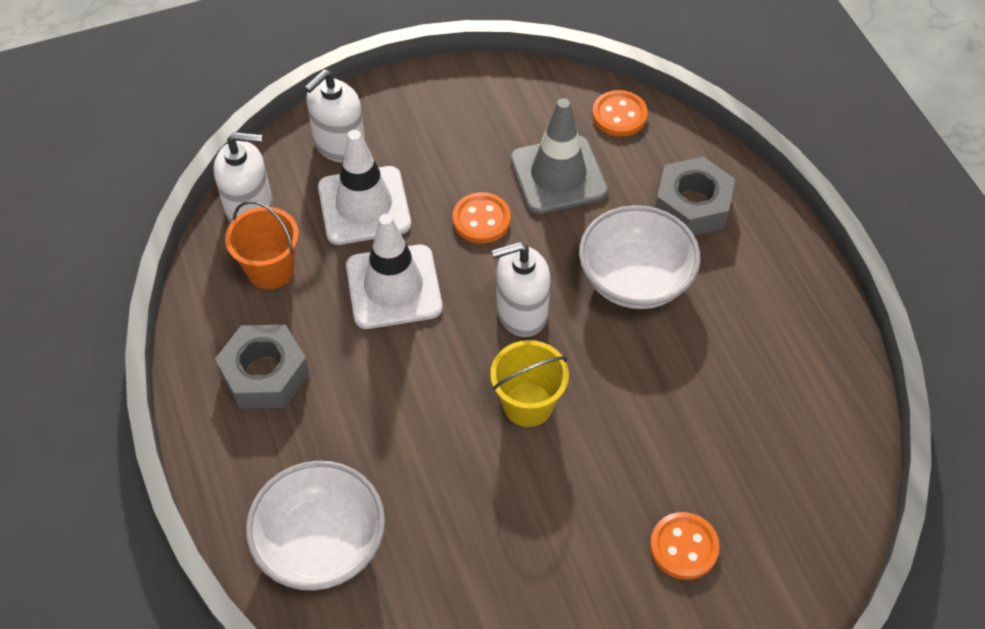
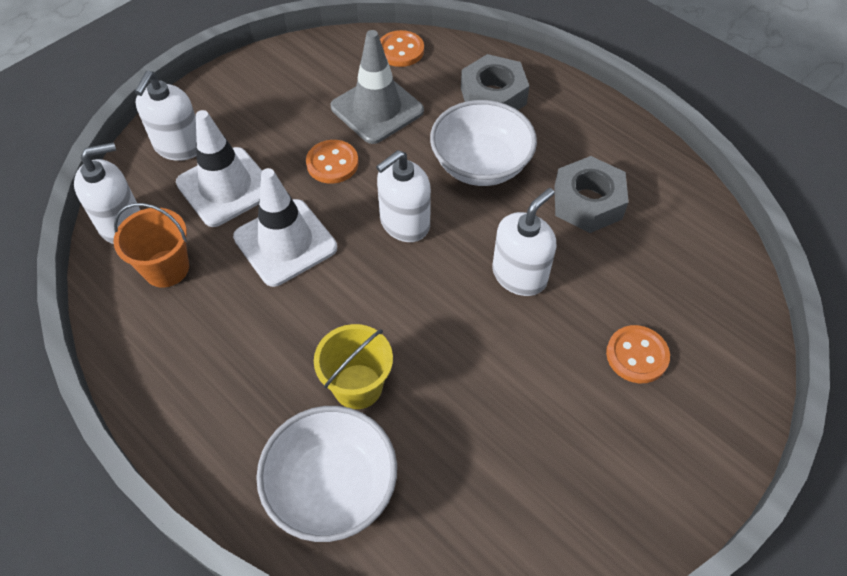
camera: 25 degrees left, 0 degrees up
grey nut [215,325,310,409] -> grey nut moved to [554,156,629,233]
yellow bucket [490,340,569,427] -> yellow bucket moved to [314,324,393,409]
none -> white soap dispenser [493,188,557,296]

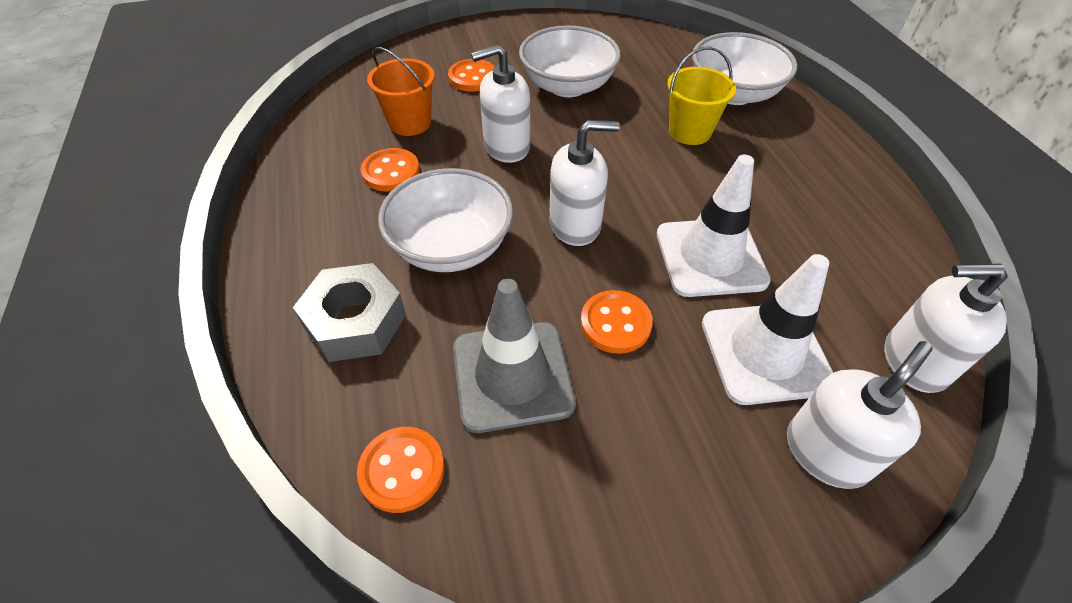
camera: 150 degrees left, 5 degrees down
orange bucket [113,203,189,288] -> orange bucket moved to [367,47,435,136]
grey nut [554,156,629,233] -> orange button [361,148,420,191]
none -> white bowl [519,26,621,97]

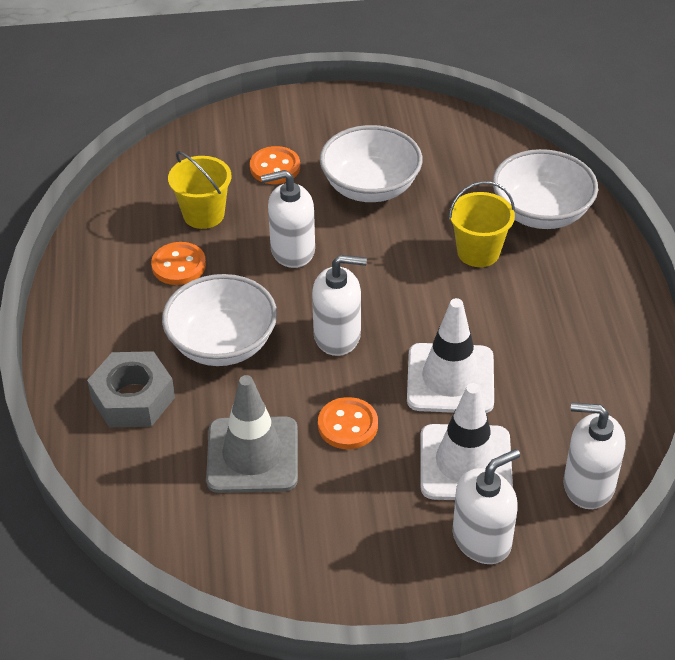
camera: 10 degrees right, 5 degrees down
orange button [357,427,445,513] -> none
orange bucket [367,47,435,136] -> yellow bucket [168,151,231,229]

